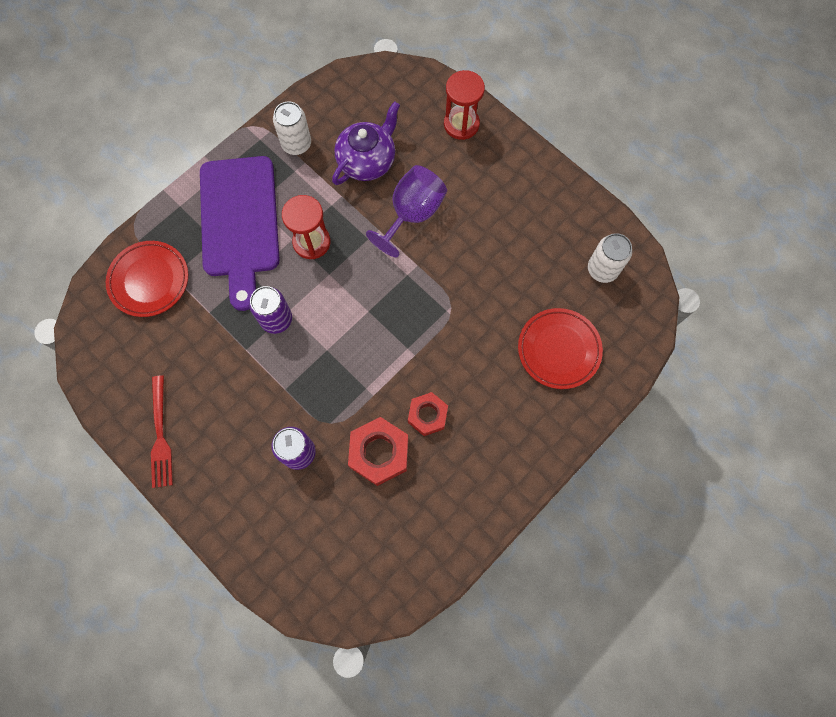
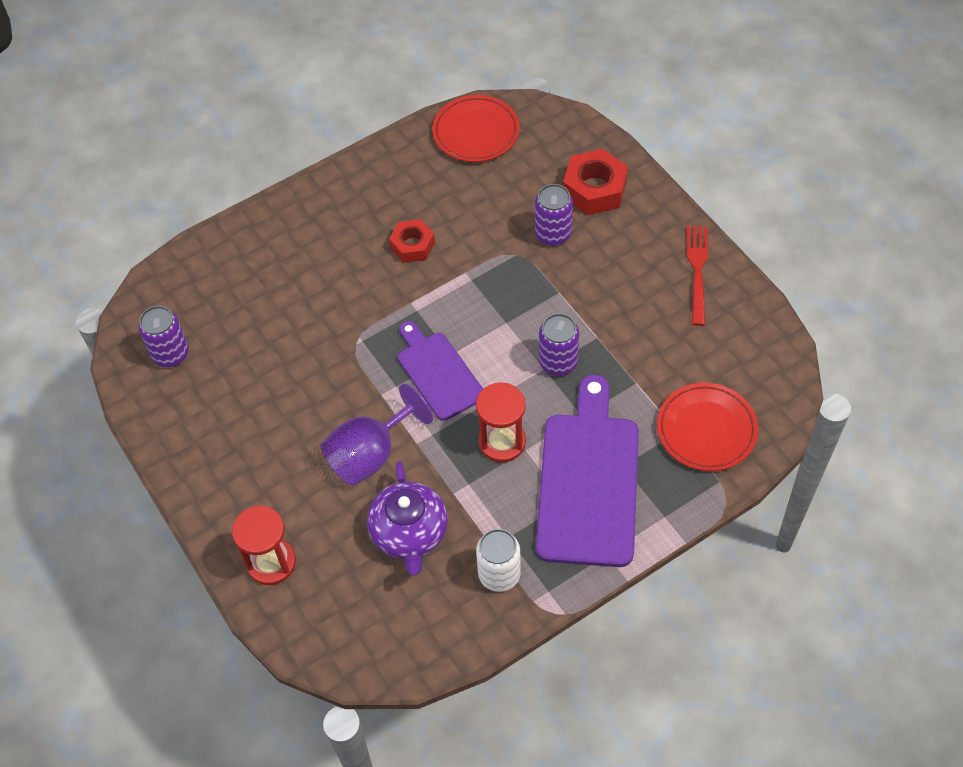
camera: 165 degrees left, 15 degrees down
purple teapot [332,101,400,185] -> purple teapot turned 60 degrees counterclockwise [367,461,448,576]
red nut [348,417,408,486] -> red nut moved to [563,149,628,215]
red plate [518,308,603,389] -> red plate moved to [432,95,519,162]
white can [588,233,632,283] -> purple can [139,306,189,367]
none -> purple cutting board [398,321,483,421]

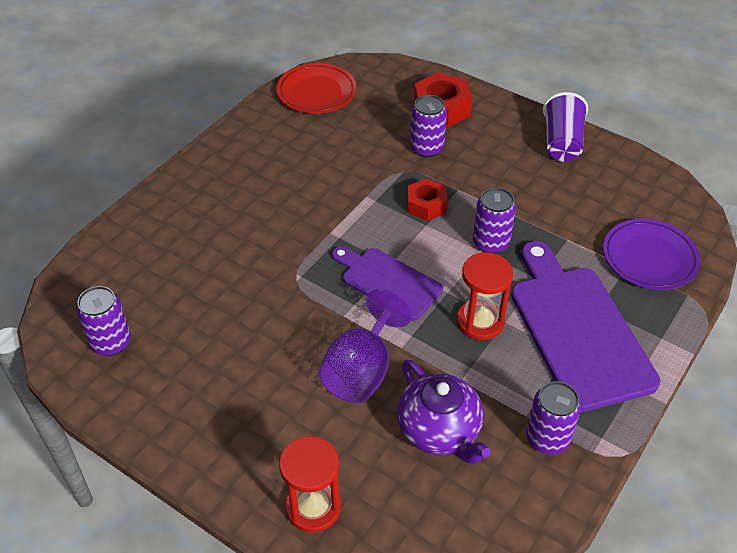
camera: 25 degrees left, 10 degrees down
red nut [389,219,435,263] -> red nut moved to [407,178,447,221]
white can [476,529,521,592] -> purple can [526,381,581,455]
red plate [657,383,758,471] -> purple plate [603,219,701,290]
red fork [687,226,708,326] -> purple cup [543,92,588,162]

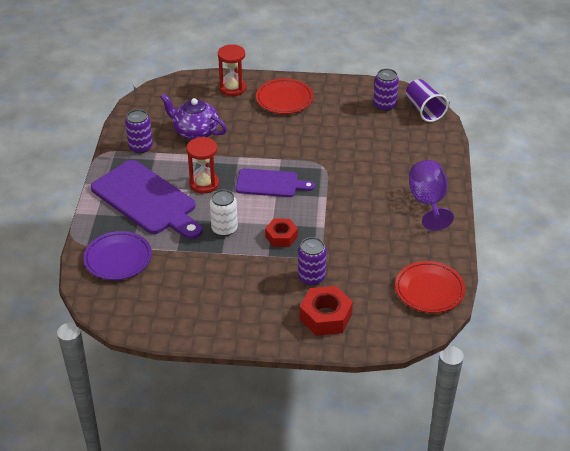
camera: 150 degrees right, 5 degrees down
purple goblet [319,289,413,403] -> purple goblet moved to [409,160,454,231]
purple can [473,187,516,254] -> white can [210,189,238,236]
purple cup [543,92,588,162] -> purple cup moved to [406,79,448,122]
none -> red plate [256,78,313,114]

